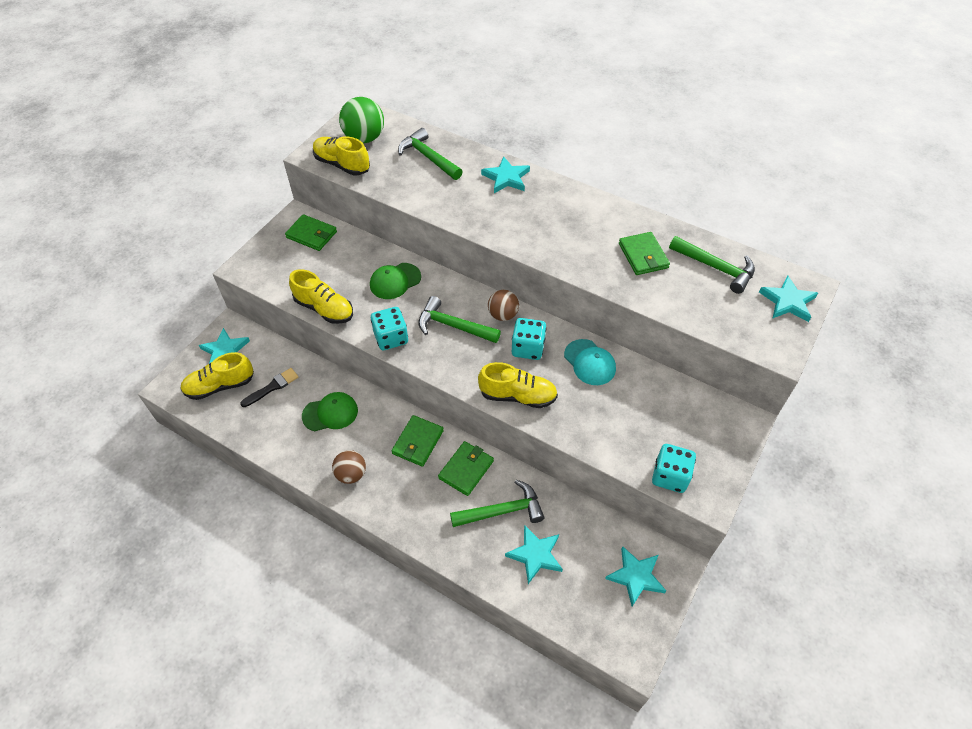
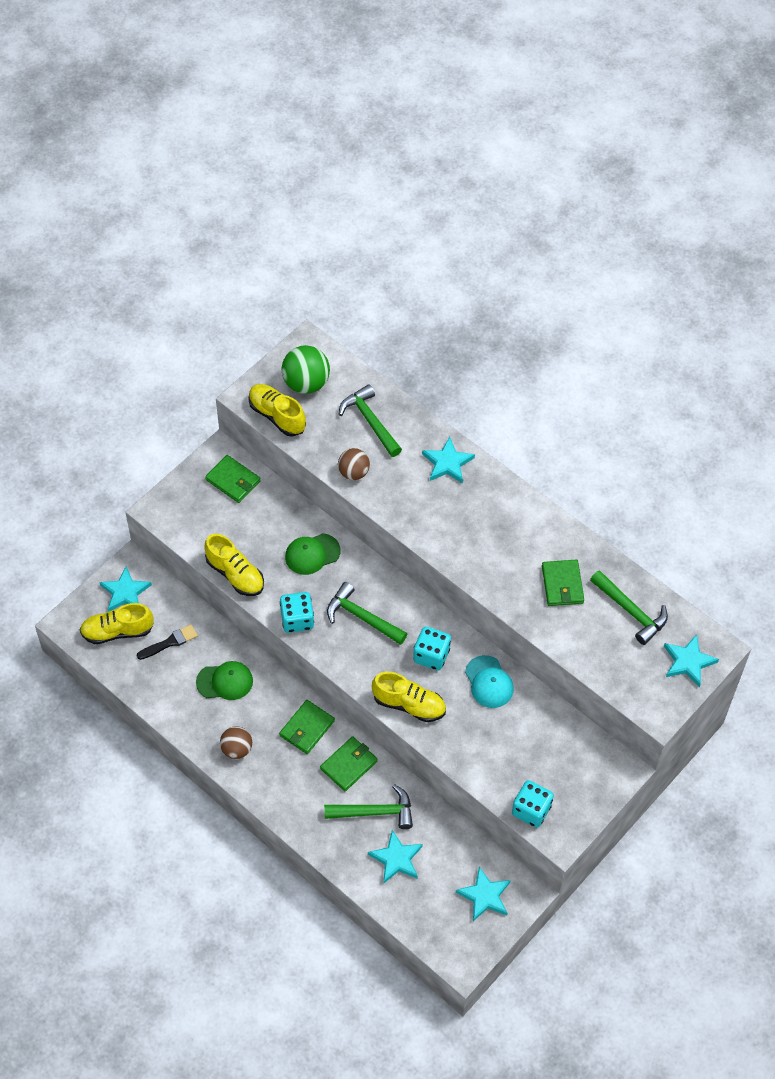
camera: 10 degrees right, 5 degrees up
brown ball [488,290,519,321] -> brown ball moved to [338,448,370,480]

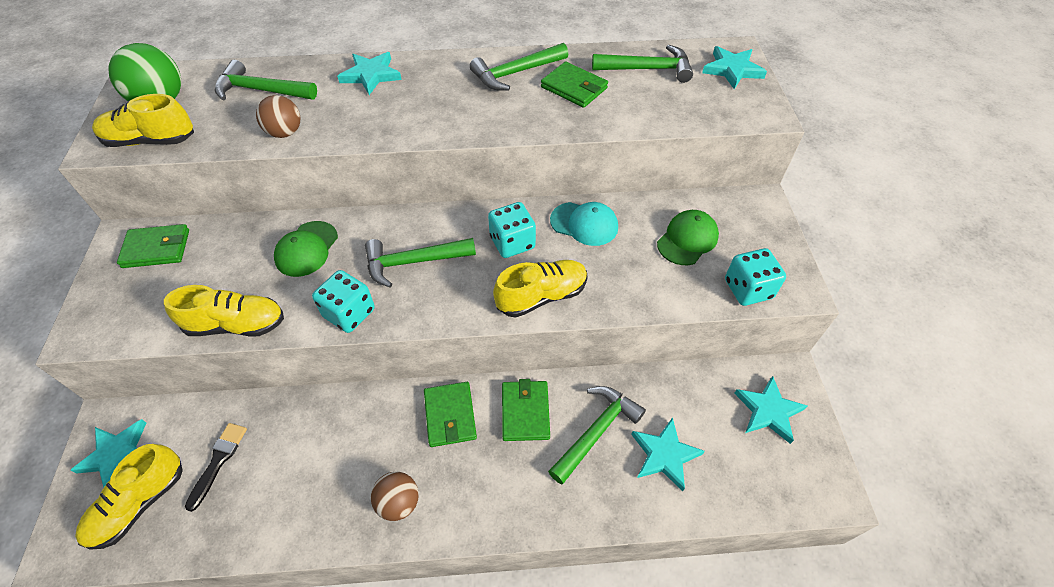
camera: 45 degrees left, 5 degrees down
green cap [196,661,253,700] -> green cap moved to [657,210,719,265]
none -> green hammer [470,43,568,91]

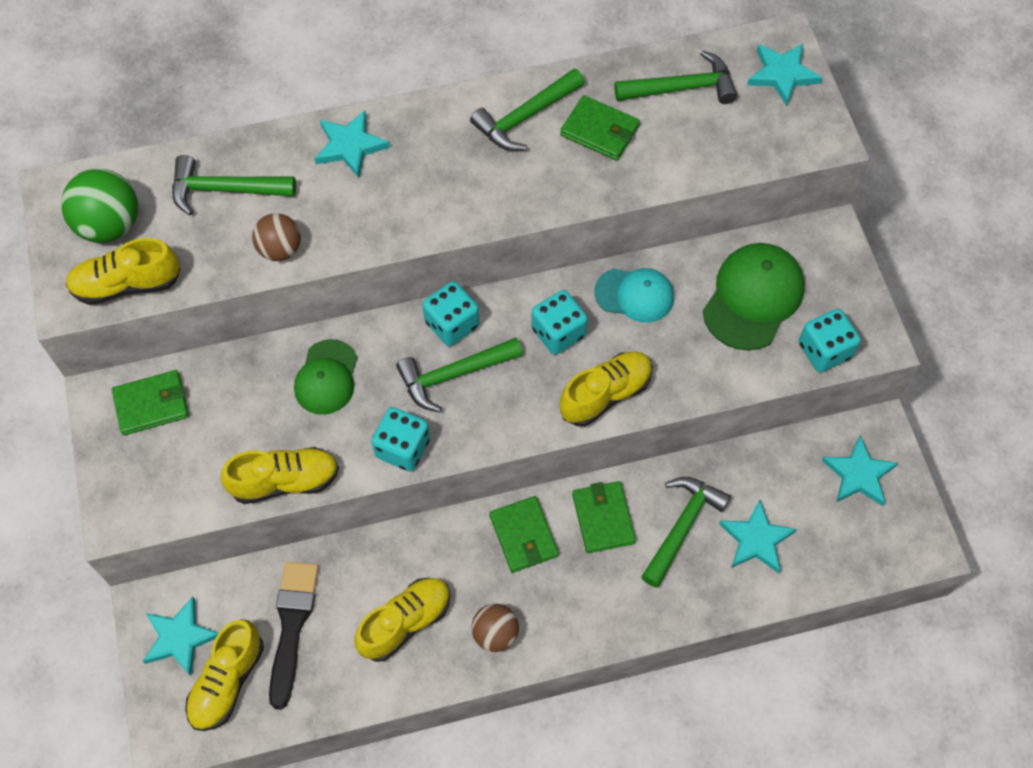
camera: 10 degrees left, 10 degrees up
black brush [185,423,247,512] -> black brush [269,562,319,710], size x1.55
green cap [657,210,719,265] -> green cap [703,243,805,350], size x1.52
none -> yellow shoe [354,578,451,662]
none -> turquoise dice [423,281,480,346]

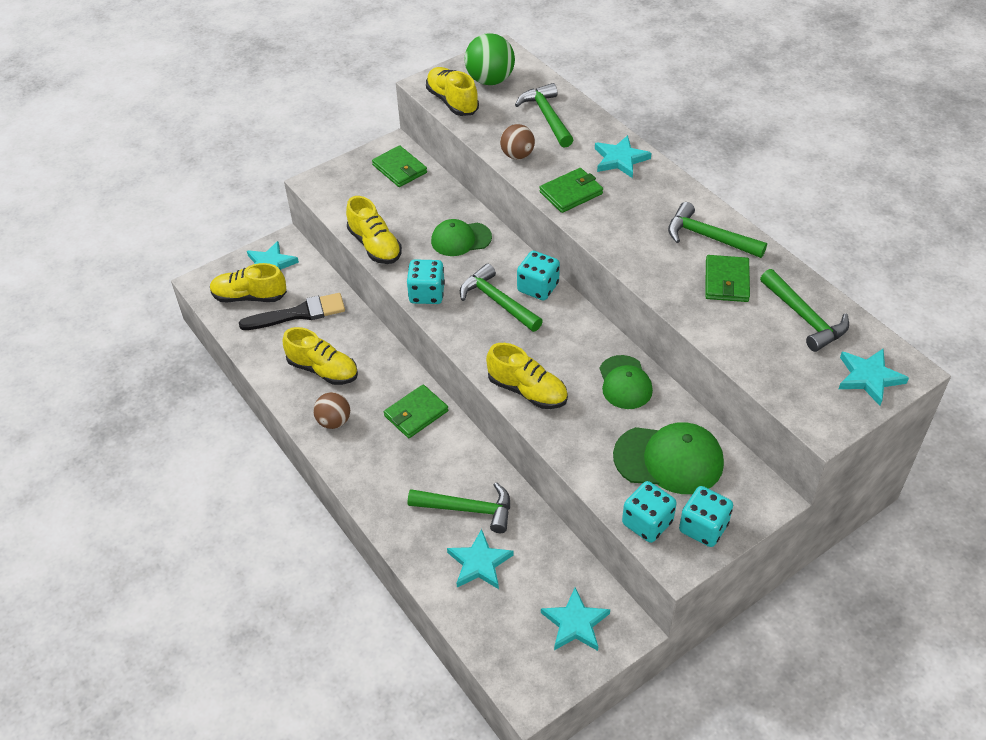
camera: 70 degrees right, 15 degrees down
turquoise dice [531,290,588,355] -> turquoise dice moved to [679,486,733,547]
green wallet [572,481,636,553] -> green wallet moved to [539,168,603,213]
turquoise cap [594,268,674,323] -> green cap [600,355,653,409]

